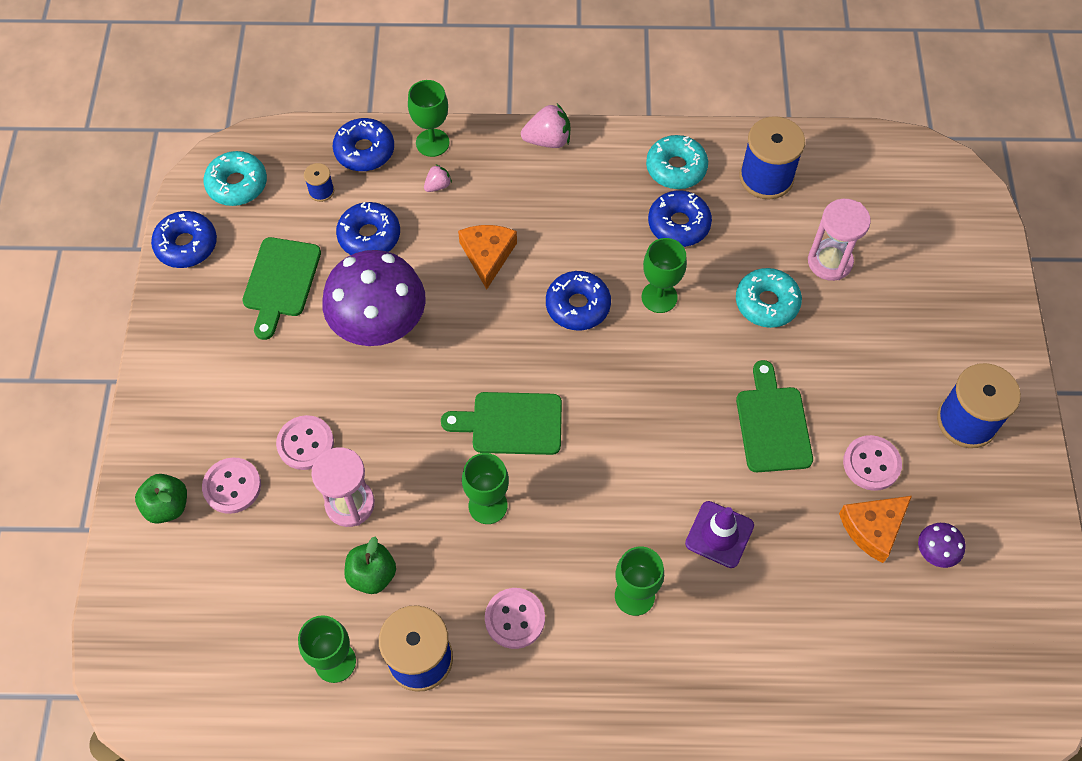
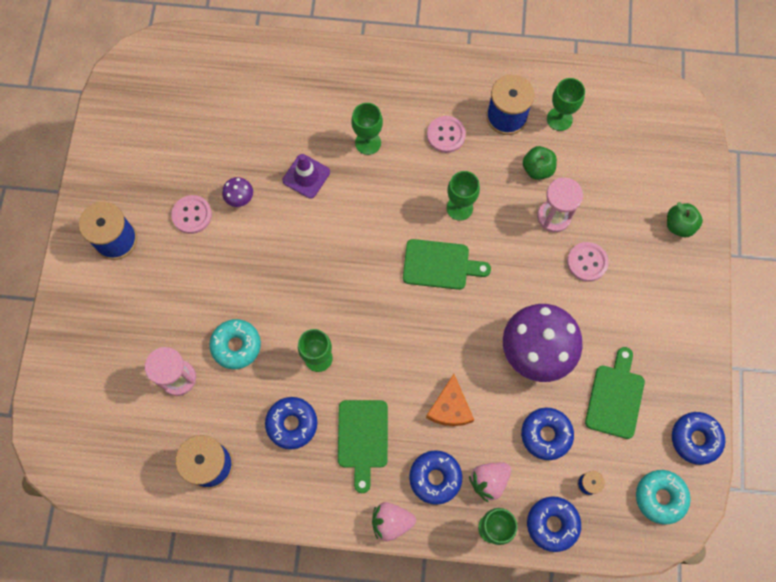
camera: 175 degrees left, 10 degrees up
pink button [202,458,261,514] -> none
pink strawberry [424,164,452,192] -> pink strawberry [469,462,511,502], size x1.76
blue donut [546,271,611,330] -> blue donut moved to [409,450,462,505]
turquoise donut [646,135,708,189] -> none
green cutting board [736,360,813,472] -> green cutting board moved to [338,400,388,493]
orange cheese [839,496,912,563] -> none
purple mushroom [918,523,966,568] -> purple mushroom moved to [222,177,253,207]

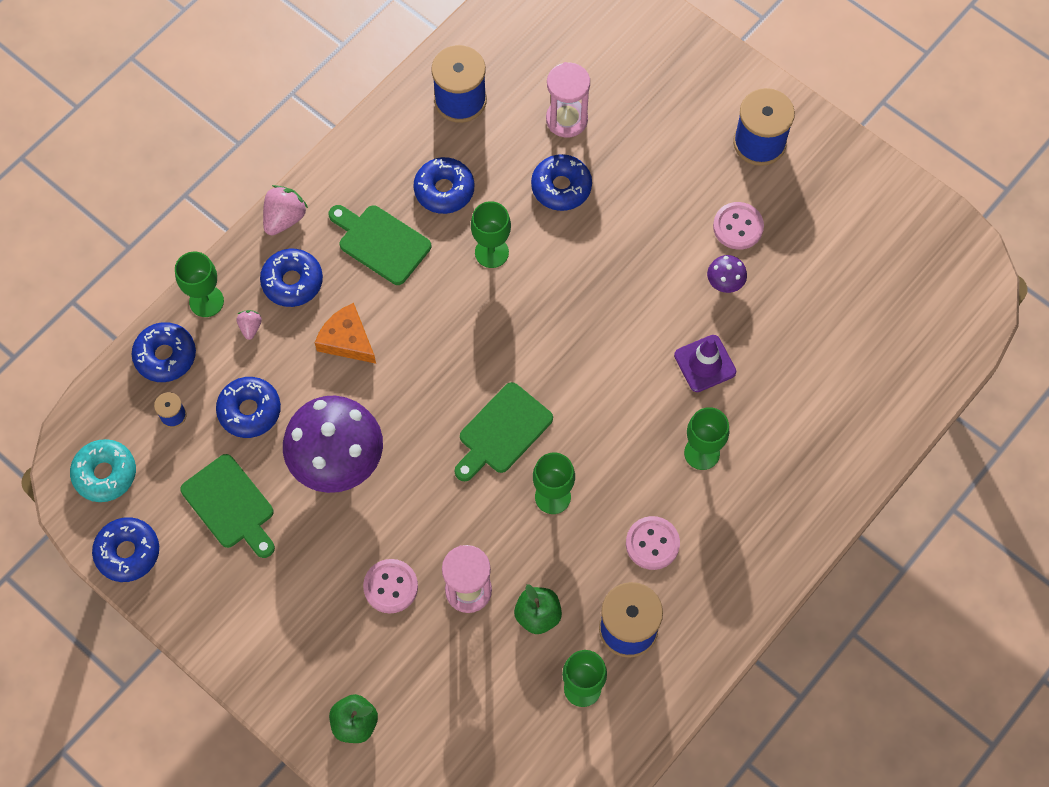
camera: 125 degrees right, 5 degrees down
turquoise donut [209,319,261,369] -> blue donut [531,154,592,211]
pink strawberry [469,462,511,502] -> pink strawberry [237,310,262,340], size x0.57

